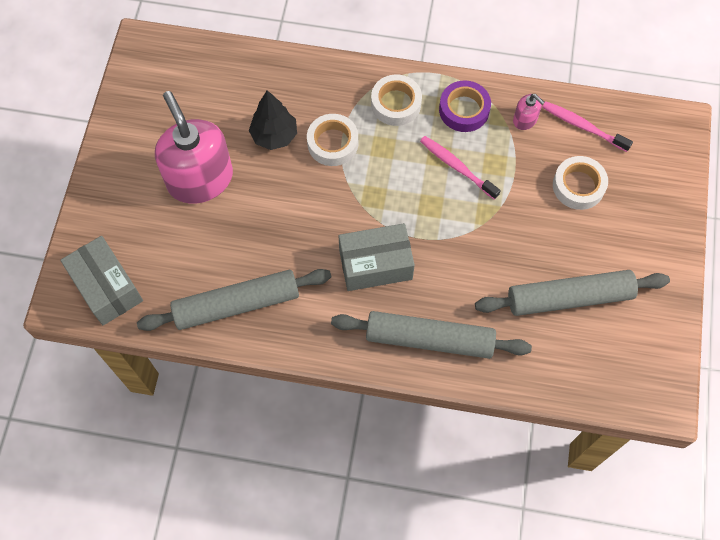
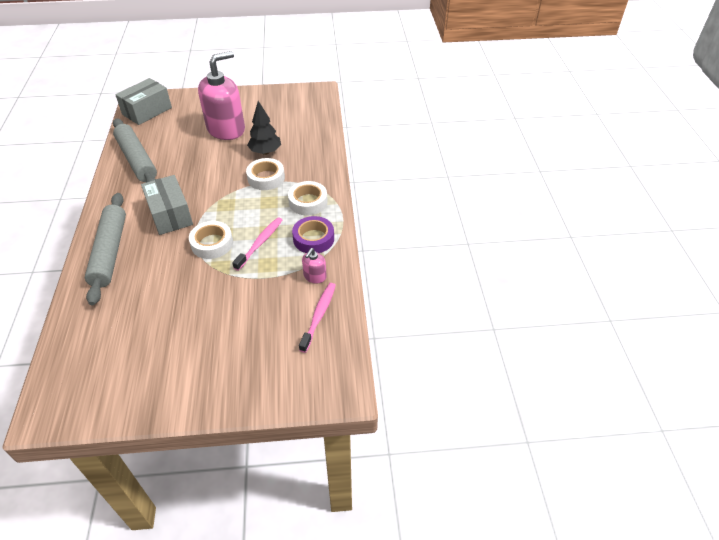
camera: 75 degrees right, 20 degrees down
grey rolling pin [475,270,670,316] -> none
white tape [553,156,608,210] -> white tape moved to [189,221,233,259]

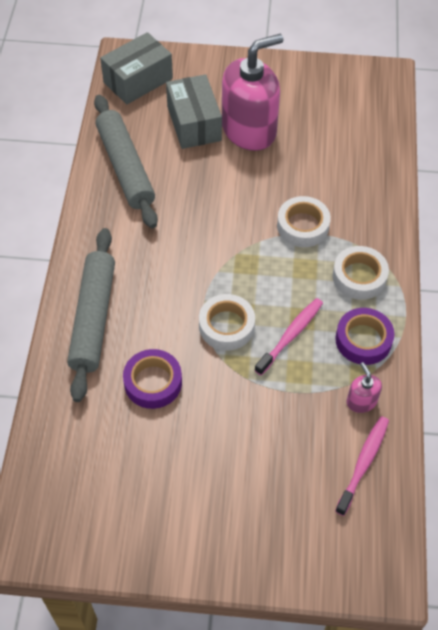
camera: 10 degrees right, 10 degrees up
grey box [141,175,193,235] -> grey box moved to [166,74,222,149]
black tree [247,101,281,155] -> none
pink soap dispenser [302,248,327,283] -> pink soap dispenser turned 120 degrees clockwise [347,362,382,413]
none -> purple tape [123,349,182,409]

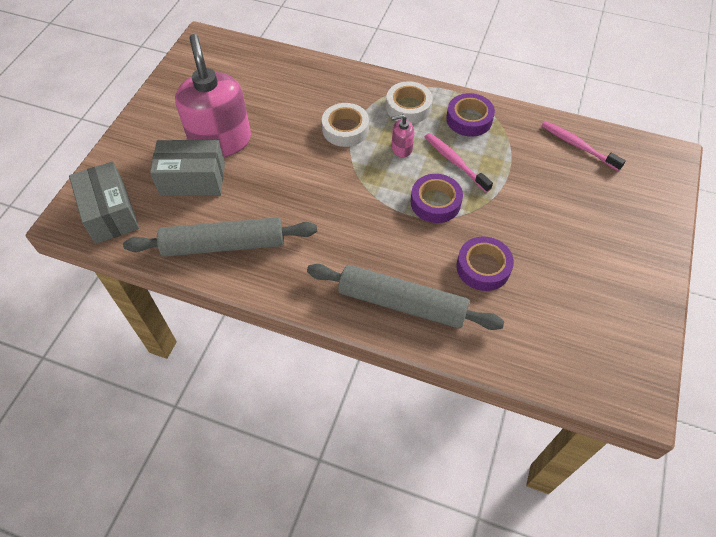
camera: 75 degrees left, 0 degrees up
white tape [199,294,255,350] -> purple tape [411,174,463,223]
pink soap dispenser [347,362,382,413] -> pink soap dispenser moved to [391,114,414,158]

